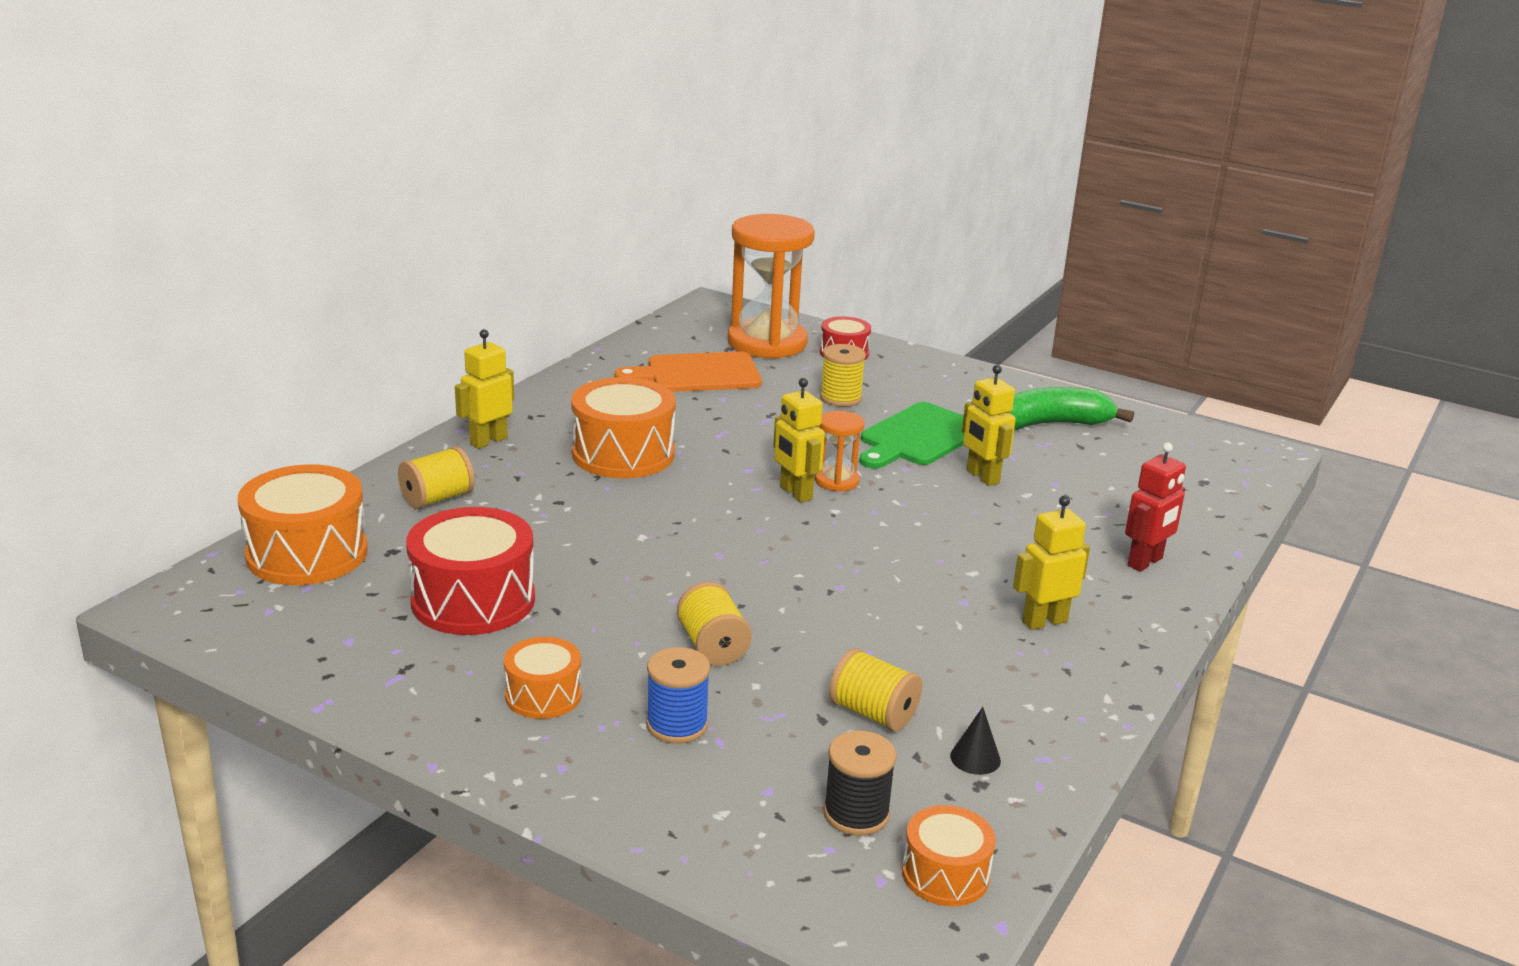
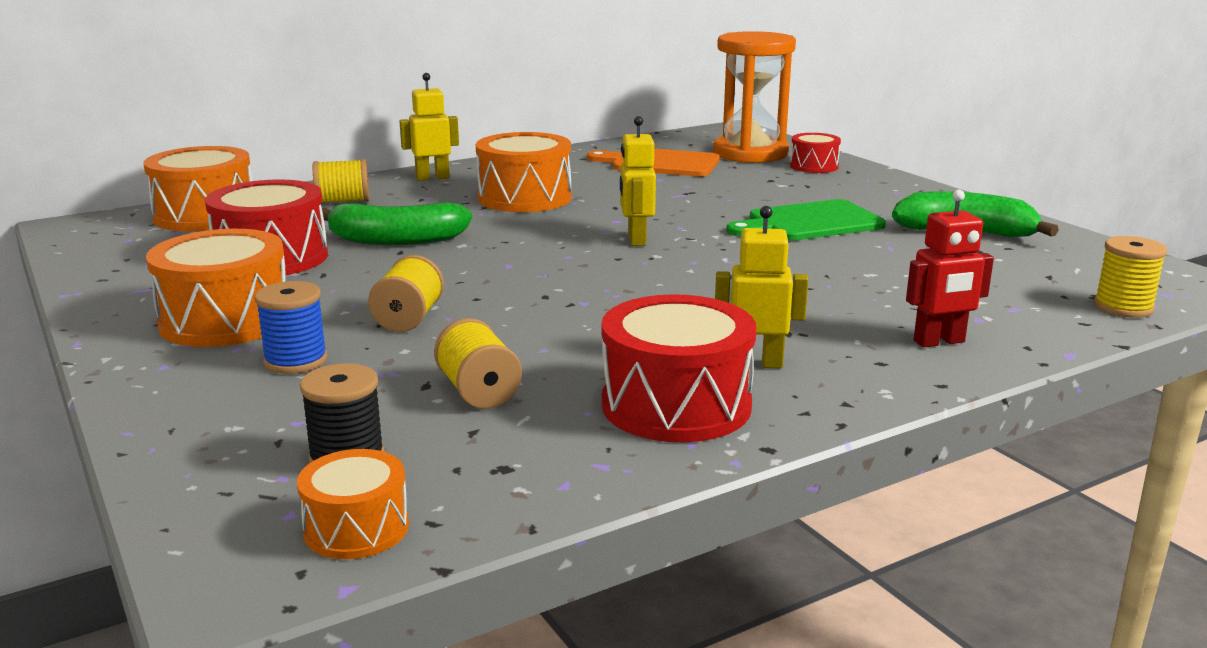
camera: 30 degrees right, 5 degrees down
orange drum [504,637,582,719] -> orange drum [146,229,286,347], size x1.77
orange hourglass [815,411,864,492] -> none
yellow spool [820,344,866,407] -> yellow spool moved to [1094,236,1167,318]
black cone [950,707,1001,775] -> none
yellow robot [962,365,1016,486] -> none
none -> green banana [320,202,472,245]
none -> red drum [602,294,757,442]

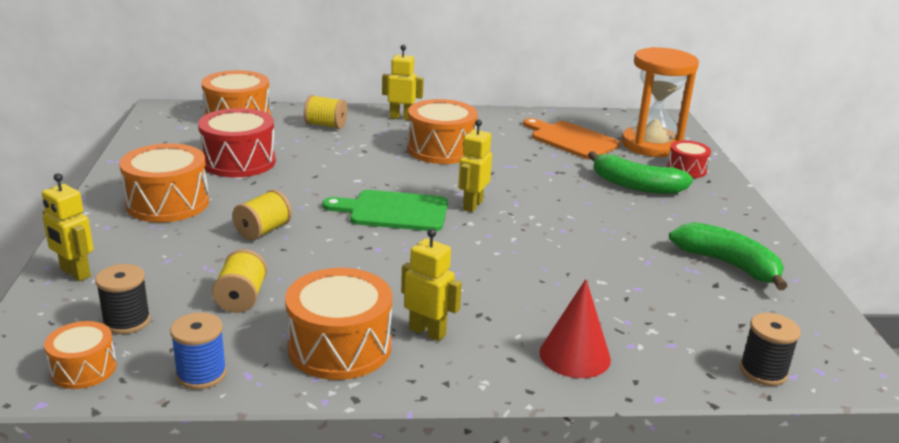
camera: 25 degrees right, 5 degrees up
blue spool [255,281,327,374] -> blue spool moved to [170,312,227,390]
green banana [320,202,472,245] -> green banana moved to [588,151,693,194]
red drum [602,294,757,442] -> orange drum [285,268,392,380]
green cutting board [726,199,886,241] -> green cutting board moved to [322,190,448,231]
red robot [906,190,994,347] -> red cone [539,279,611,378]
yellow spool [1094,236,1167,318] -> black spool [740,313,801,386]
none -> yellow robot [42,173,94,281]

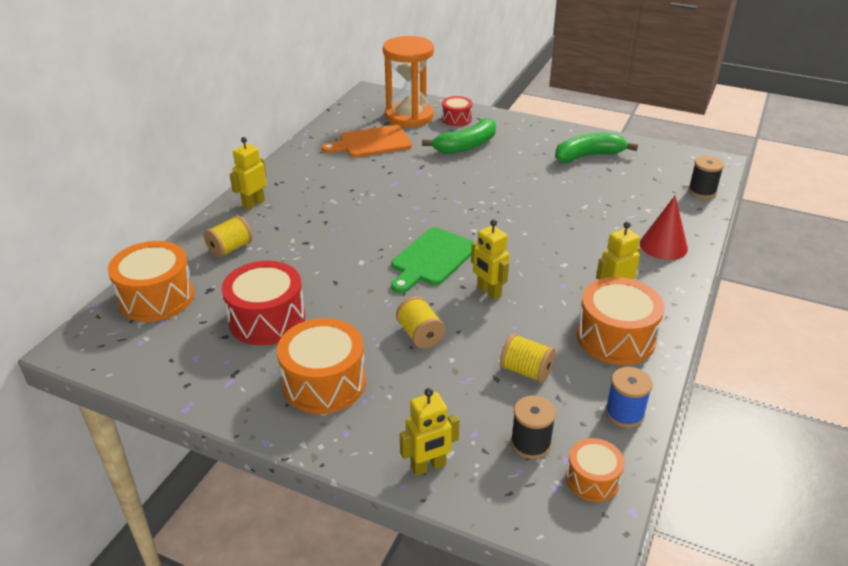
camera: 60 degrees left, 10 degrees up
orange drum [407,99,478,164] -> none
yellow robot [458,120,492,212] -> yellow robot moved to [471,219,510,300]

